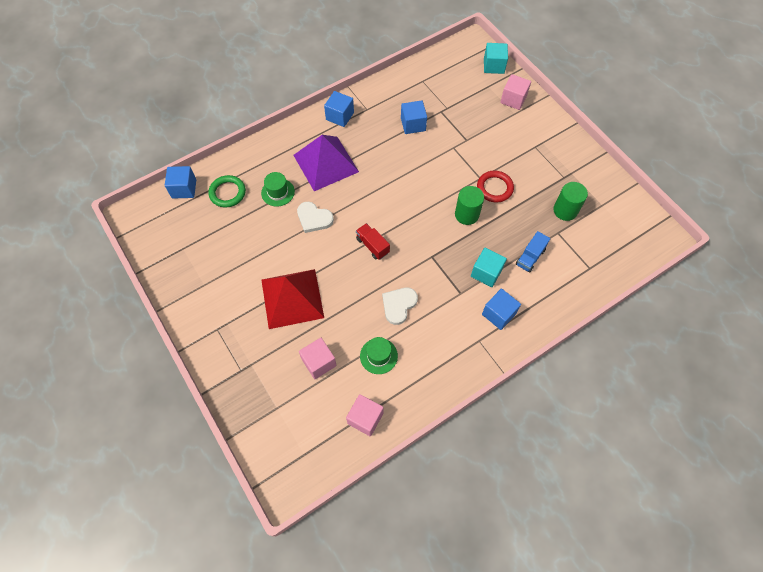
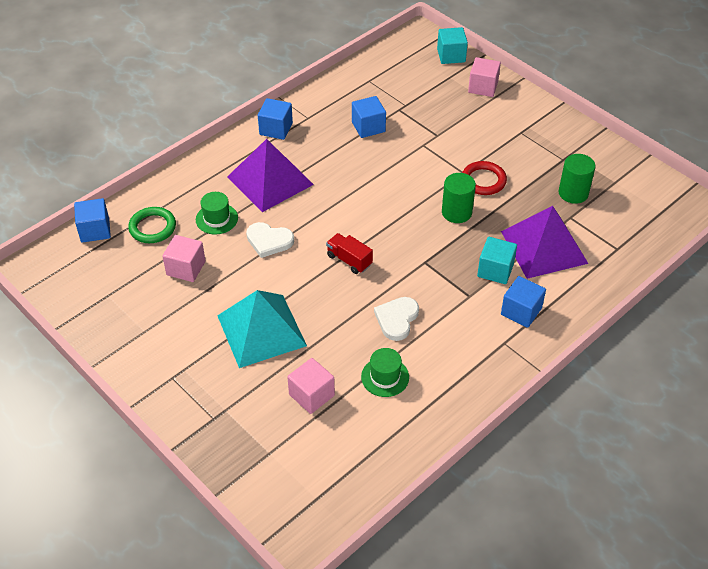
camera: 10 degrees left, 15 degrees down
red pyramid [262,269,324,329] -> turquoise pyramid [217,290,307,368]
pink cube [346,394,383,436] -> pink cube moved to [162,235,206,282]
blue truck [516,231,550,273] -> purple pyramid [501,206,589,279]

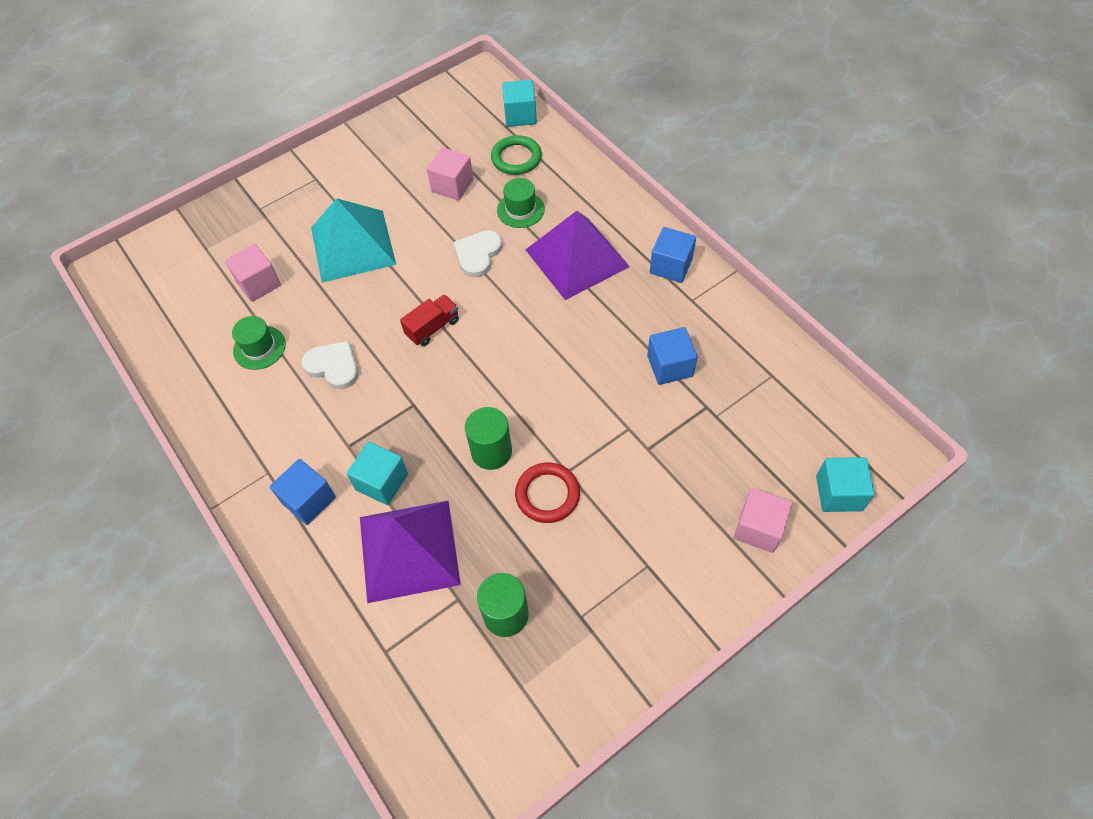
camera: 100 degrees right, 10 degrees up
blue cube [74,198,111,243] -> turquoise cube [502,80,537,127]

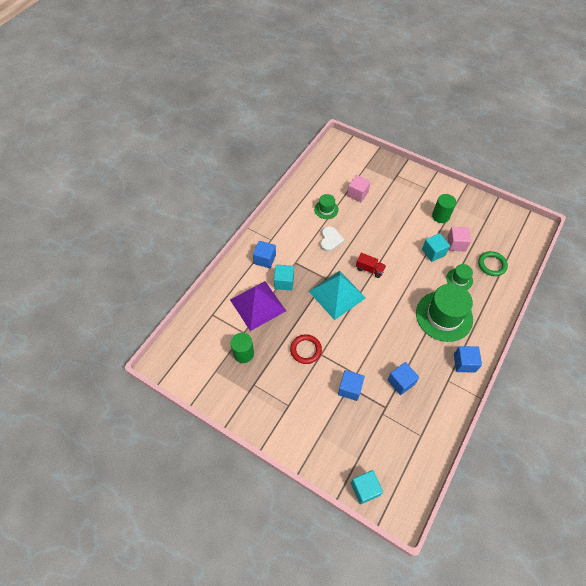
camera: 65 degrees right, 0 degrees up
turquoise pyramid [311,198,396,283] -> turquoise pyramid moved to [309,271,366,320]
white heart [453,230,502,278] -> none
green cylinder [465,407,512,470] -> green cylinder moved to [432,194,456,223]
turquoise cube [502,80,537,127] -> turquoise cube moved to [422,233,450,262]
purple pyramid [526,211,630,300] -> green hat [416,284,473,342]
pink cube [734,488,792,553] -> none
none -> blue cube [338,370,365,401]

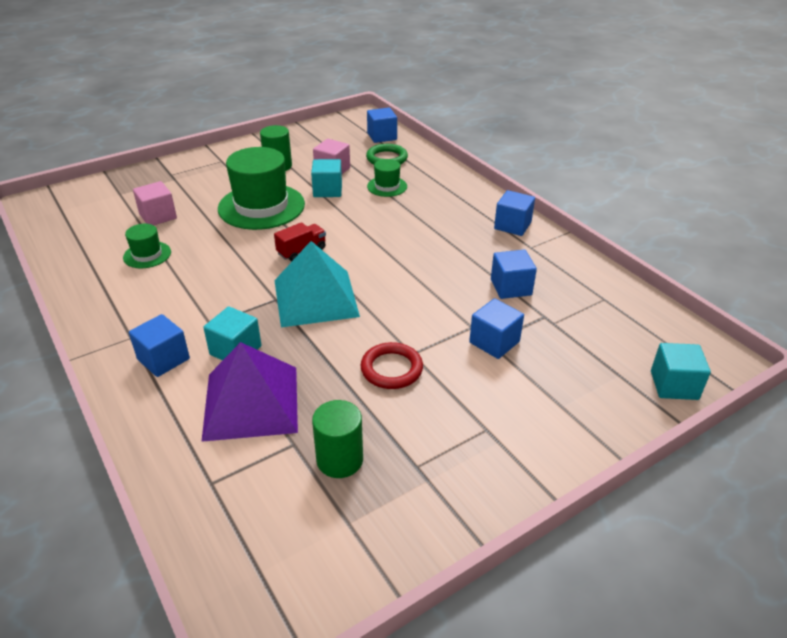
camera: 65 degrees left, 20 degrees down
white heart [320,226,345,252] -> none
green hat [416,284,473,342] -> green hat moved to [218,147,305,230]
none -> blue cube [367,108,397,143]

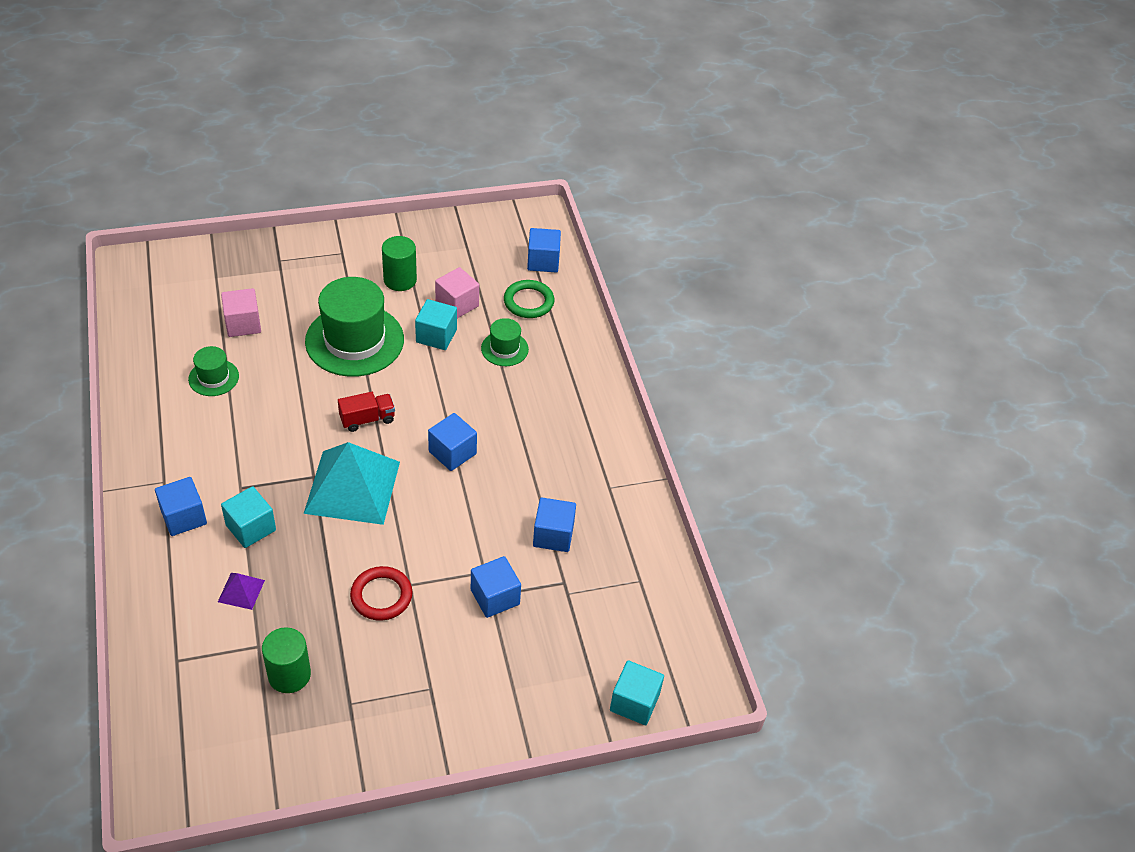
camera: 15 degrees right, 10 degrees up
purple pyramid [201,342,298,442] -> purple pyramid [218,573,265,610], size x0.42
blue cube [494,190,535,236] -> blue cube moved to [428,413,477,471]

